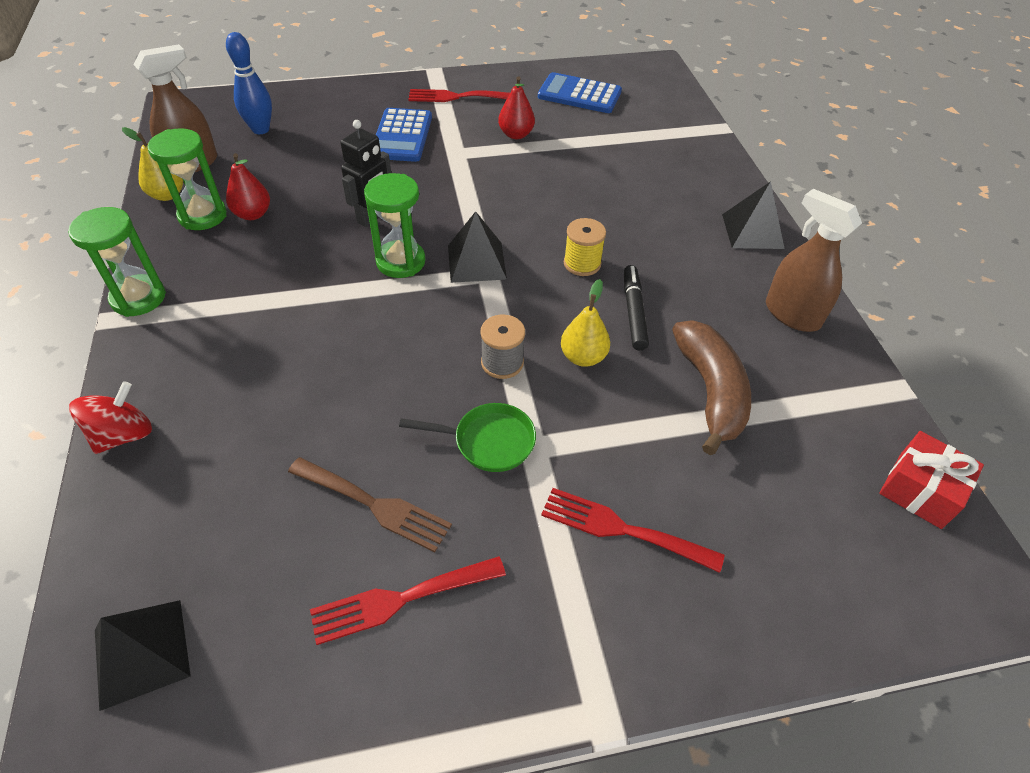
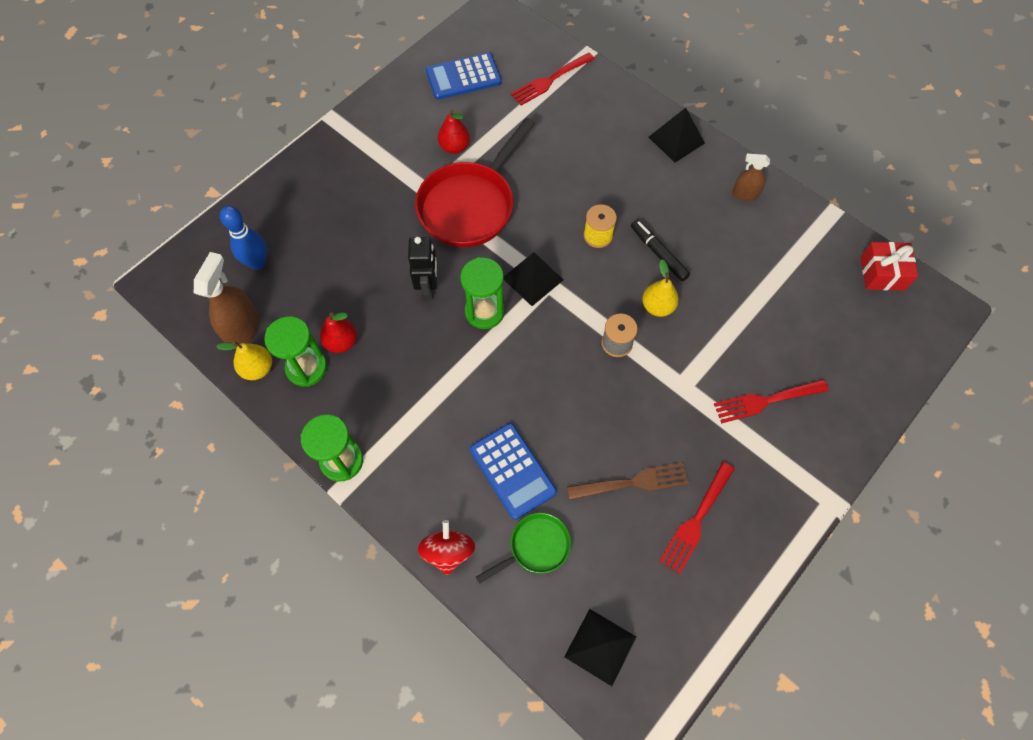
camera: 35 degrees left, 15 degrees up
blue calculator [376,108,432,162] -> blue calculator moved to [470,423,557,520]
green pan [399,403,536,472] -> green pan moved to [476,513,571,584]
red fork [408,89,510,102] -> red fork moved to [511,53,594,106]
brown banana [672,320,751,455] -> none
brown spray bottle [766,189,862,332] -> brown spray bottle [732,154,770,201], size x0.60
none -> red pan [415,117,535,247]

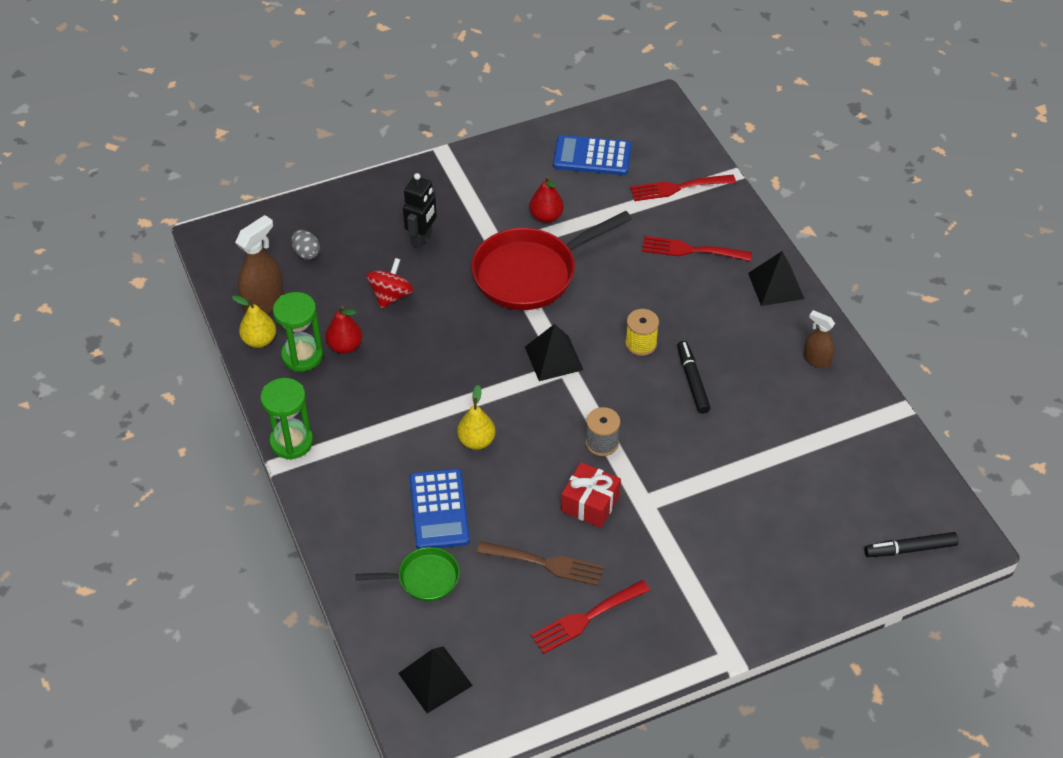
camera: 25 degrees right, 15 degrees down
blue bowling pin [220,206,267,270] -> grey egg [292,230,320,260]
black robot [408,237,438,300] -> black robot moved to [403,173,437,249]
red spinning top [418,520,475,575] -> red spinning top moved to [366,258,414,309]
green hourglass [460,257,505,329] -> none
yellow pear [642,260,679,317] -> yellow pear moved to [457,385,496,450]
red fork [714,379,829,424] -> red fork moved to [642,236,752,261]
red gift [860,242,918,291] -> red gift moved to [561,462,621,528]
none -> black marker [864,532,958,557]

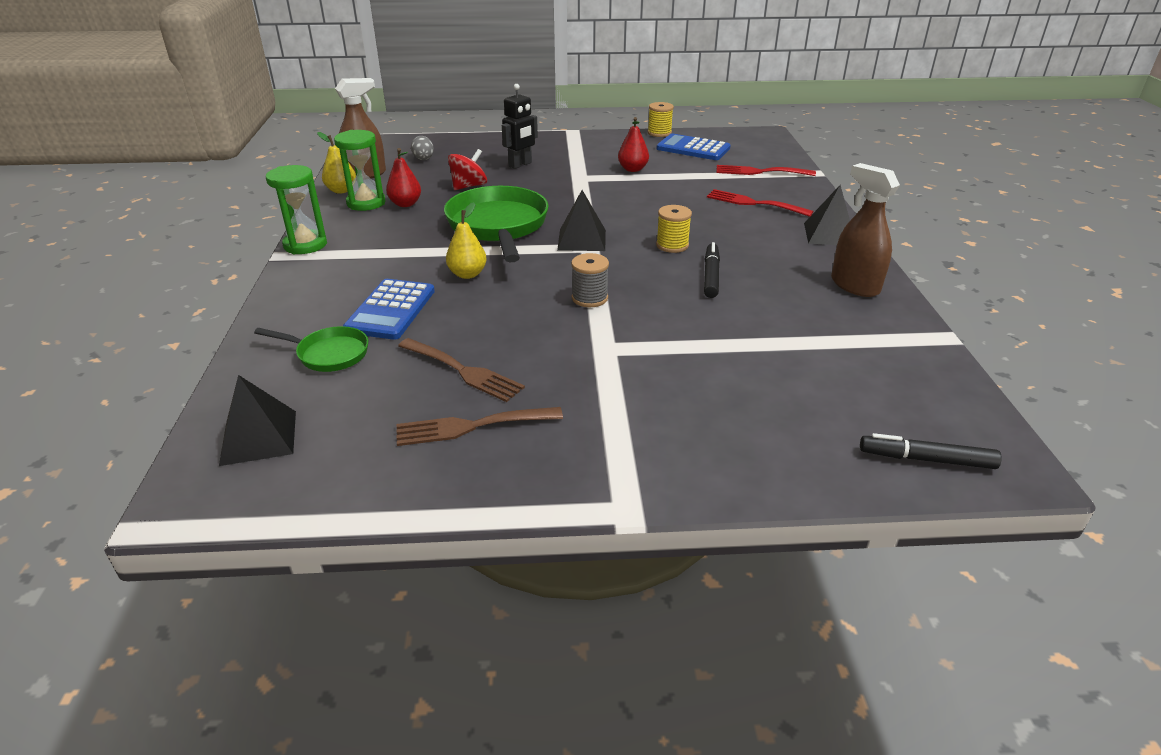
camera: 20 degrees right, 15 degrees down
red pan [471,211,632,310] -> none
red fork [531,580,650,654] -> brown fork [397,407,563,446]
red gift [561,462,621,528] -> none
brown spray bottle [803,310,835,368] -> brown spray bottle [831,163,900,297], size x1.66
none -> green pan [444,186,549,262]
none -> yellow spool [648,102,674,137]

